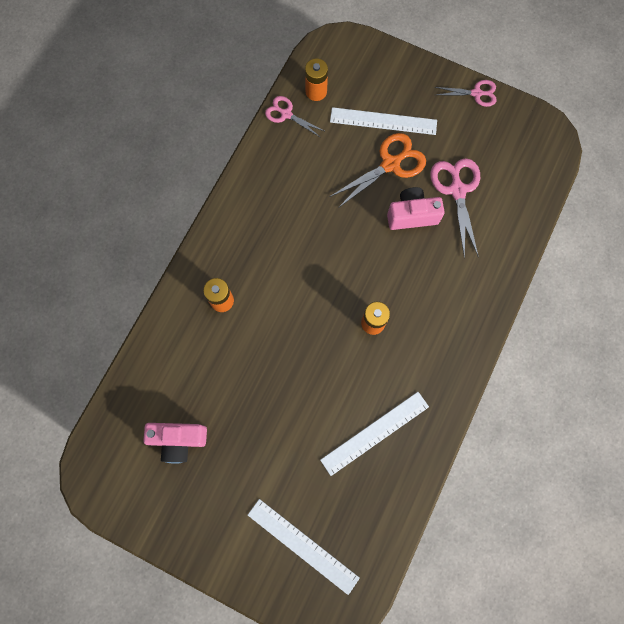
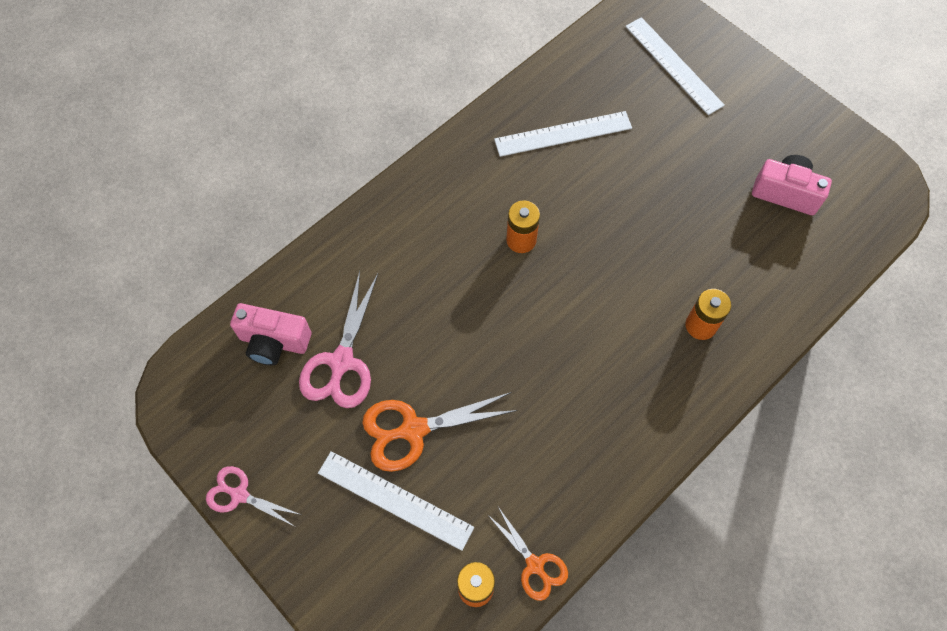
camera: 160 degrees left, 10 degrees down
pink scissors [265,96,324,137] -> orange scissors [487,507,568,601]
pink camera [387,187,445,230] -> pink camera moved to [230,303,311,365]

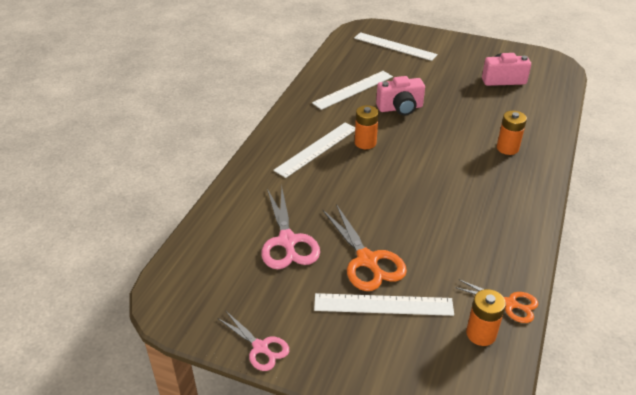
camera: 25 degrees left, 25 degrees down
pink scissors [206,466,301,527] -> pink scissors turned 135 degrees counterclockwise [217,310,289,371]
pink camera [230,303,311,365] -> pink camera moved to [376,76,425,115]
orange scissors [362,392,518,472] -> orange scissors turned 75 degrees counterclockwise [322,204,407,291]
none -> white ruler [273,122,355,178]

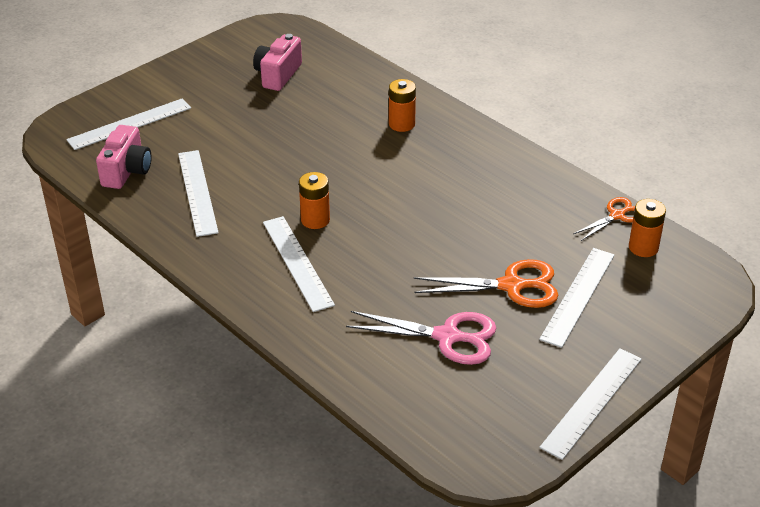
camera: 65 degrees left, 0 degrees up
pink scissors [217,310,289,371] -> white ruler [539,348,642,460]
pink camera [376,76,425,115] -> pink camera moved to [96,125,152,189]

